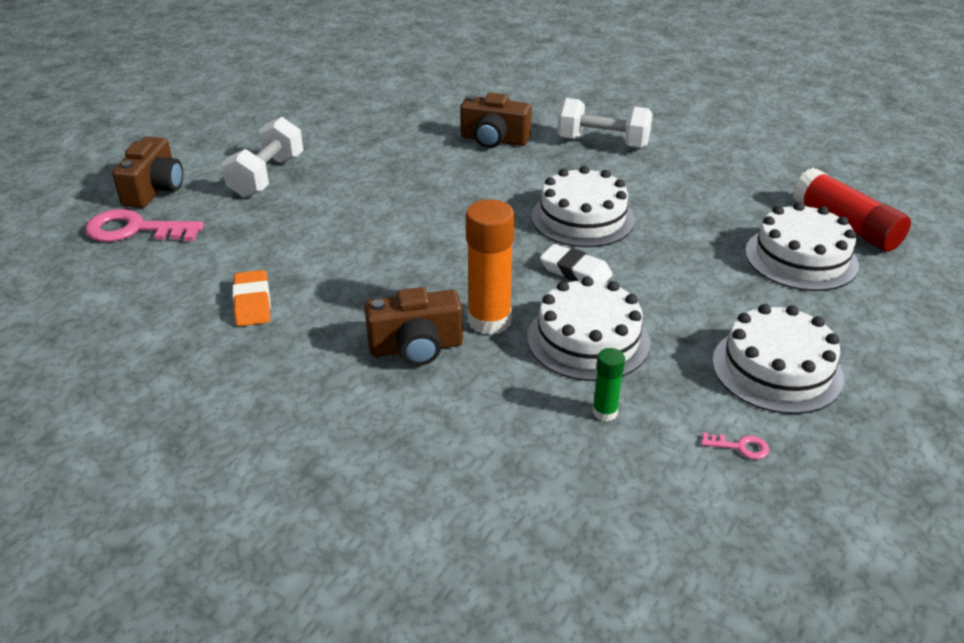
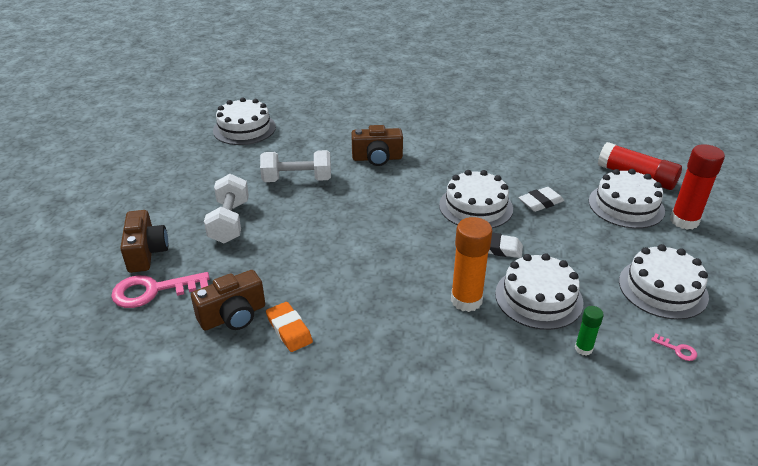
camera: 20 degrees left, 0 degrees up
brown camera [364,287,463,366] -> brown camera moved to [191,270,265,330]
white dumbbell [557,98,653,149] -> white dumbbell moved to [260,150,331,182]
pink key [701,432,769,459] -> pink key turned 45 degrees clockwise [651,333,697,361]
none -> white cake [213,97,276,145]
none -> white eraser [519,187,564,212]
none -> red glue stick [670,144,725,230]

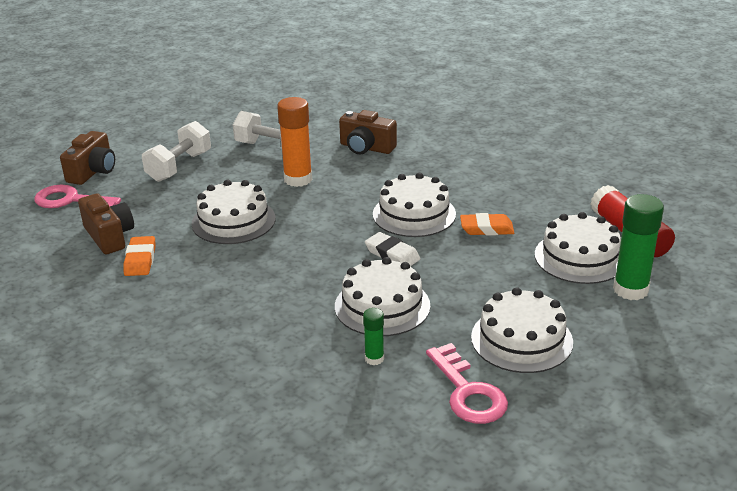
camera: 30 degrees right, 5 degrees down
brown camera [191,270,265,330] -> brown camera turned 120 degrees counterclockwise [78,193,134,254]
white cake [213,97,276,145] -> white cake moved to [191,180,276,244]
orange glue stick [451,217,493,312] -> orange glue stick moved to [277,97,312,187]
white eraser [519,187,564,212] -> orange eraser [460,213,514,236]
pink key [651,333,697,361] -> pink key [426,343,508,424], size x2.35
red glue stick [670,144,725,230] -> green glue stick [613,194,664,300]

